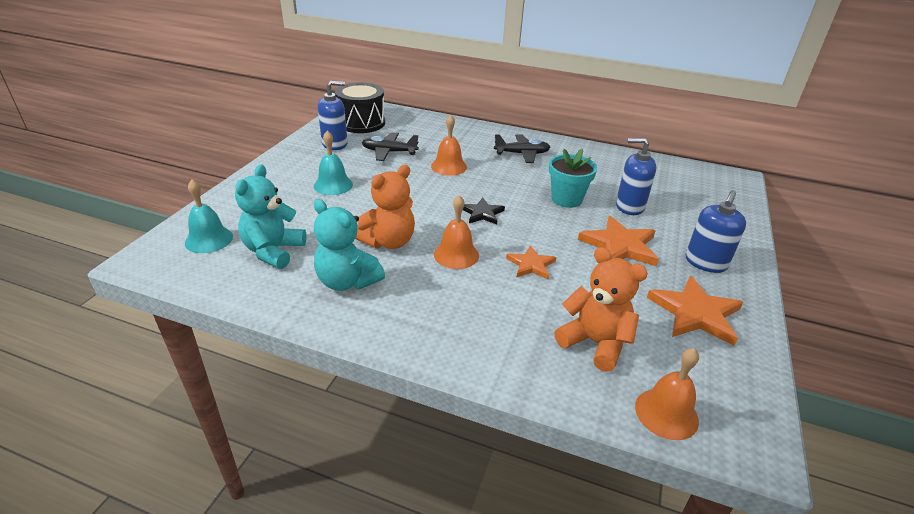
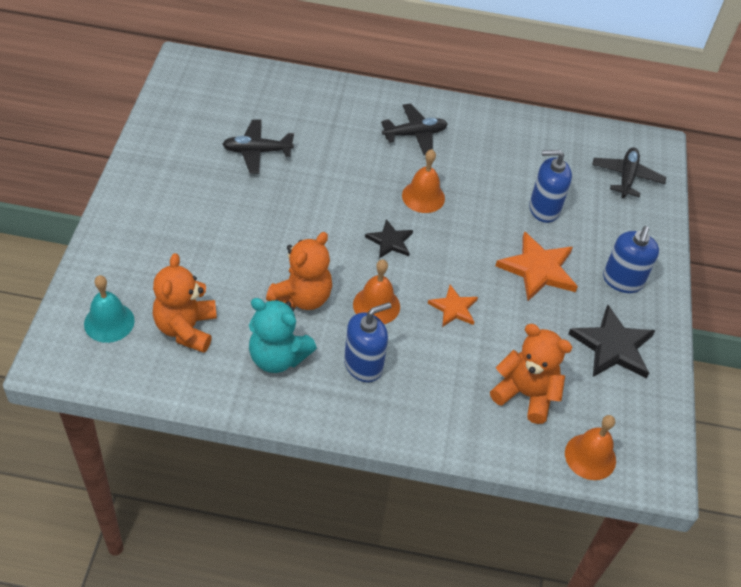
camera: 15 degrees left, 15 degrees up
turquoise teddy bear [235,164,306,269] -> orange teddy bear [153,253,217,353]
turquoise bell [314,131,353,195] -> none
blue soap dispenser [318,81,348,150] -> blue soap dispenser moved to [344,302,392,382]
black drum [335,82,385,133] -> none
orange bell [431,115,467,176] -> orange bell moved to [402,149,445,213]
turquoise flower pot [549,149,597,208] -> none
orange star [647,276,743,346] -> black star [568,305,656,378]
none -> black plane [592,147,666,198]

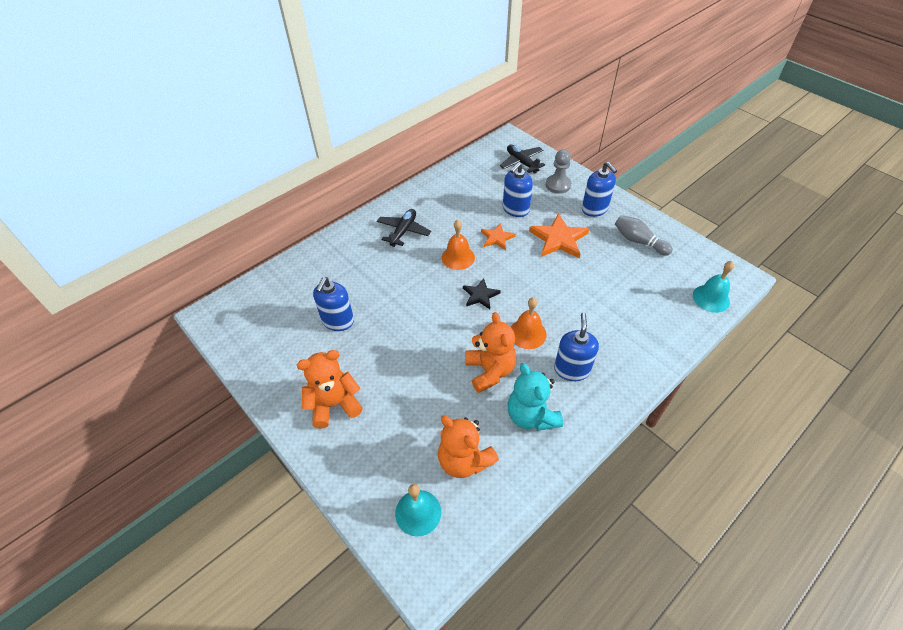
camera: 45 degrees left, 0 degrees up
black plane [223,119,294,174] -> blue soap dispenser [313,277,354,331]
turquoise teddy bear [249,298,317,373] -> turquoise teddy bear turned 90 degrees clockwise [508,363,563,431]
orange star [428,285,478,327] -> orange star moved to [481,223,516,250]
orange teddy bear [490,324,573,424] -> orange teddy bear moved to [297,350,363,429]
orange bell [565,415,616,480] -> turquoise bell [693,261,734,313]
black star [568,305,656,378] -> grey bowling pin [615,215,673,256]
none -> grey pawn [546,149,571,194]

